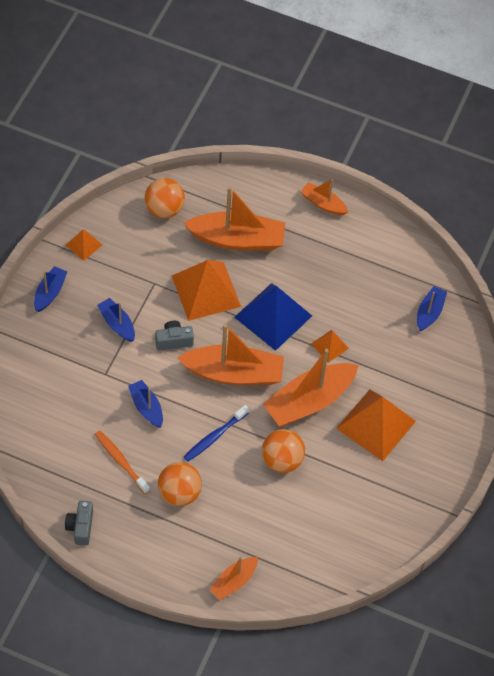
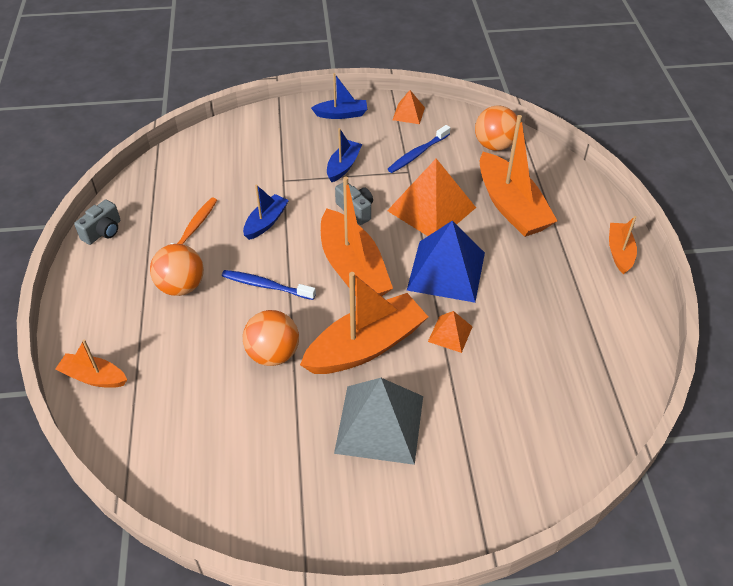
camera: 65 degrees right, 10 degrees down
grey camera [65,501,93,545] -> grey camera turned 150 degrees clockwise [74,199,120,245]
orange boat [263,349,358,426] -> orange boat turned 120 degrees clockwise [300,272,428,374]
orange pyramid [336,389,416,461] -> grey pyramid [334,378,423,465]
blue boat [417,286,447,331] -> none
none -> blue toothbrush [388,125,450,173]

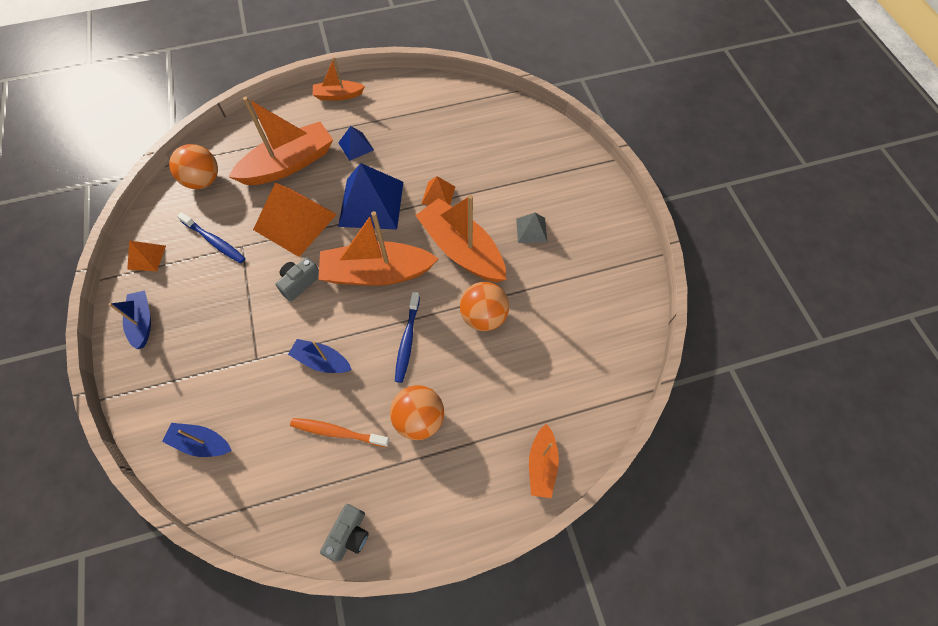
camera: 100 degrees left, 15 degrees up
grey camera [74,199,120,245] -> grey camera turned 90 degrees clockwise [320,504,369,561]
orange boat [321,176,393,296] -> orange boat turned 150 degrees counterclockwise [318,211,438,286]
blue boat [327,128,362,182] -> blue boat moved to [162,423,232,457]
grey pyramid [334,378,423,465] -> grey pyramid [516,213,547,243], size x0.49
none -> blue pyramid [338,126,374,161]

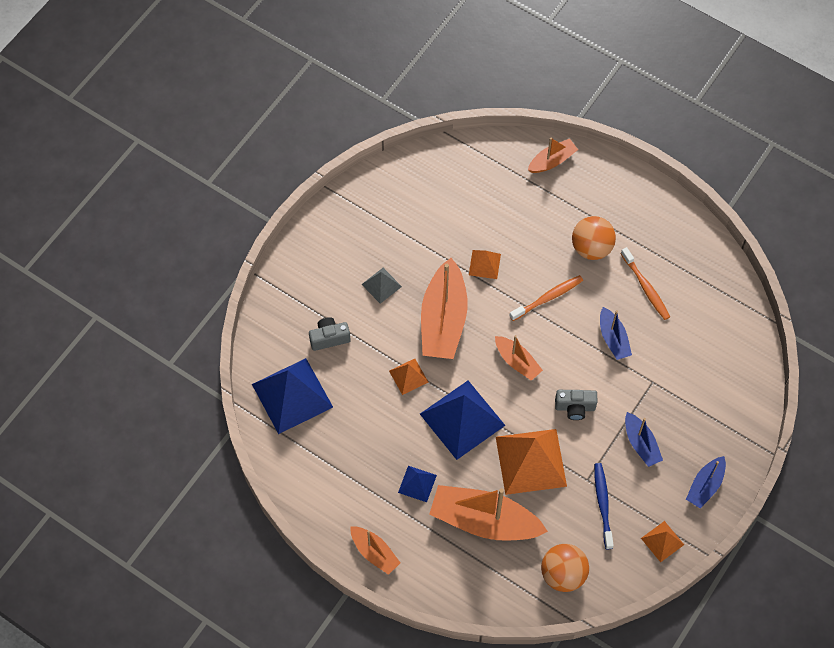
camera: 130 degrees left, 0 degrees up
blue boat [162,423,232,457] -> blue boat moved to [625,412,663,467]
orange boat [318,211,438,286] -> orange boat [495,335,543,381], size x0.53
grey camera [320,504,369,561] -> grey camera moved to [309,317,351,351]
blue toothbrush [395,292,420,383] -> orange toothbrush [509,275,583,321]
orange ball [460,282,509,331] -> orange pyramid [469,250,501,279]
none -> blue pyramid [252,358,333,434]

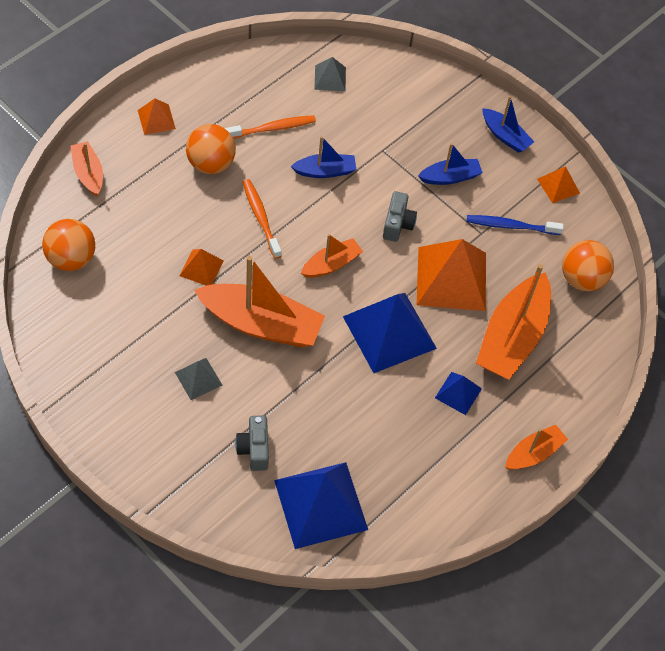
camera: 85 degrees left, 5 degrees down
orange pyramid [389,359,429,395] -> orange pyramid moved to [138,98,176,135]
none -> orange ball [42,219,95,271]
none -> grey pyramid [314,57,346,91]

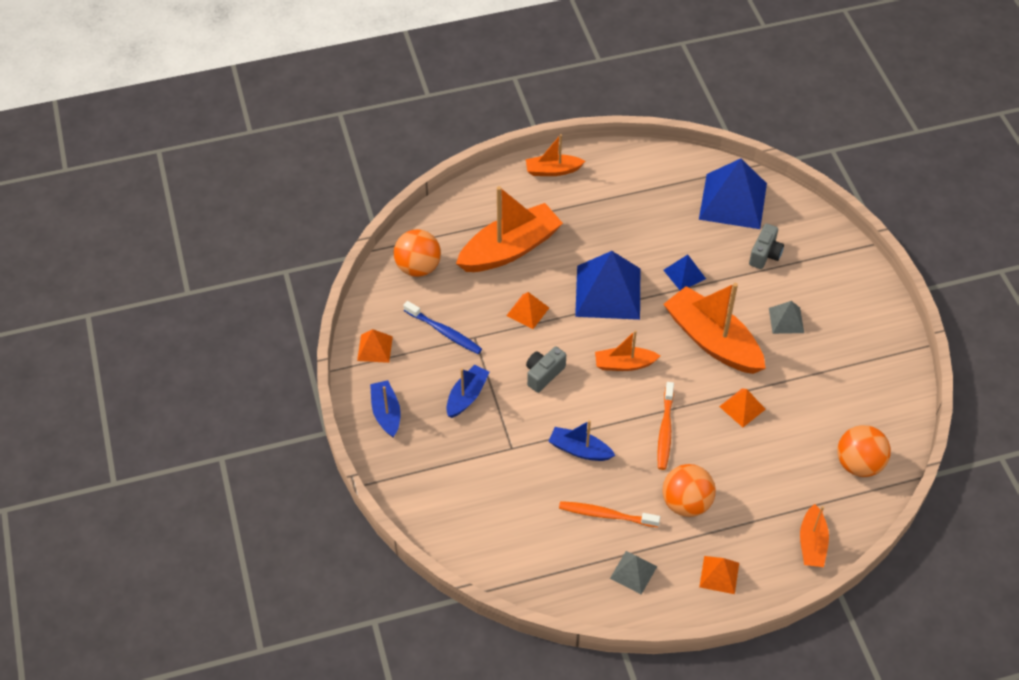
camera: 145 degrees left, 5 degrees down
grey pyramid [314,57,346,91] -> grey pyramid moved to [610,551,657,595]
orange pyramid [417,239,486,311] -> orange pyramid [506,292,549,329], size x0.49
blue boat [418,143,483,185] -> blue boat turned 105 degrees clockwise [446,364,490,418]
blue pyramid [435,372,482,415] -> blue pyramid moved to [663,254,706,290]

